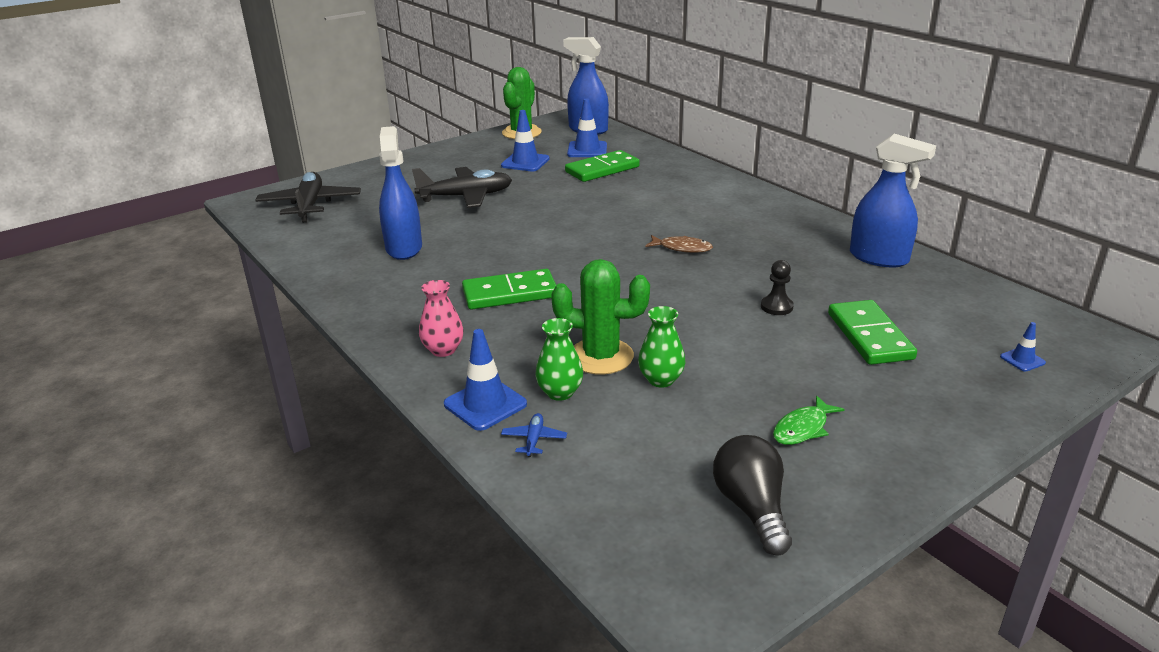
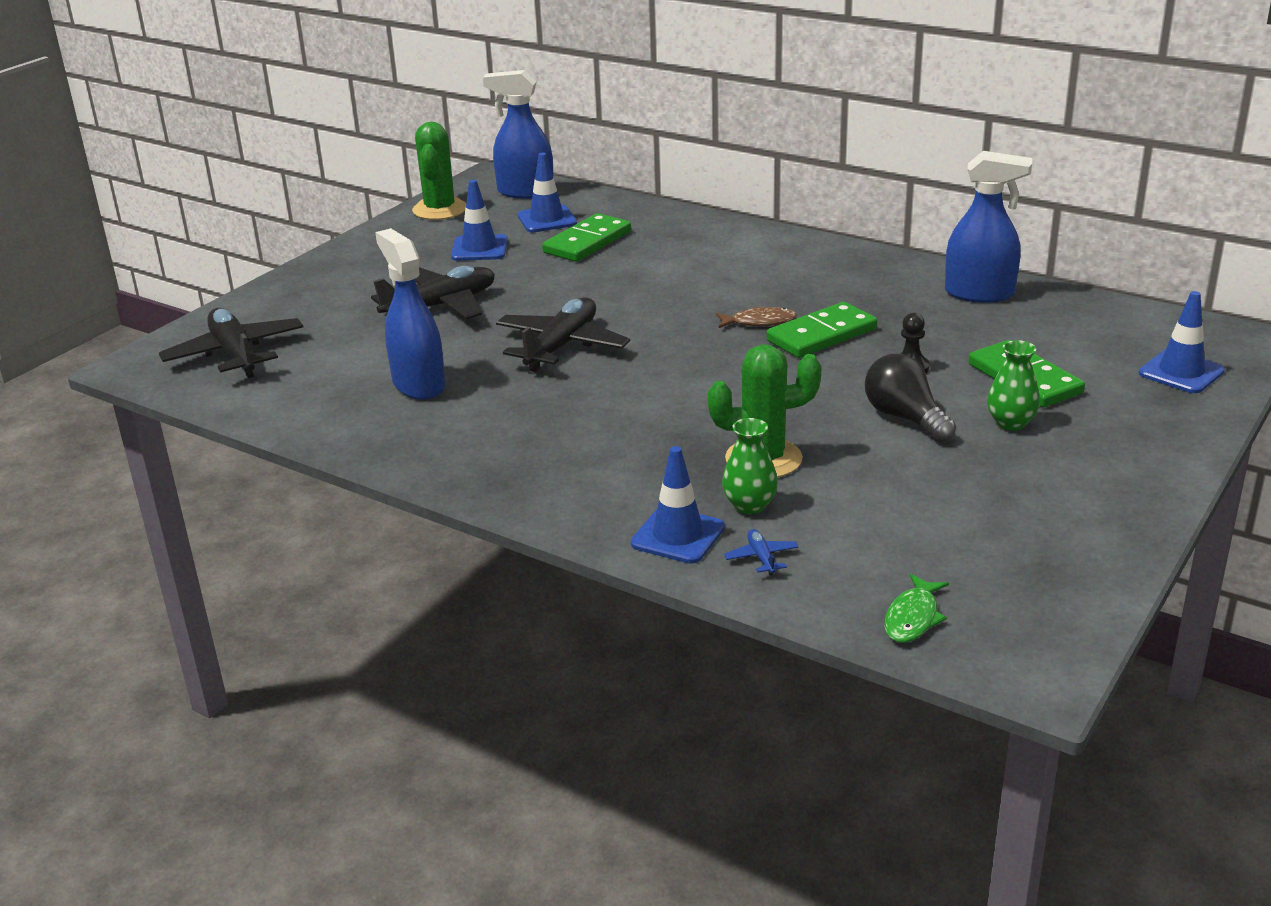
camera: 20 degrees left, 0 degrees up
pink vase [419,280,464,357] -> none
green domino [462,269,556,310] -> green domino moved to [766,302,877,358]
green vase [638,306,685,387] -> green vase moved to [987,340,1040,431]
black light bulb [713,435,792,556] -> black light bulb moved to [865,354,956,442]
green fish [773,395,845,445] -> green fish moved to [884,574,949,643]
blue traffic cone [1000,322,1046,372] -> blue traffic cone [1139,291,1225,393], size x1.90
none -> black plane [496,298,630,372]

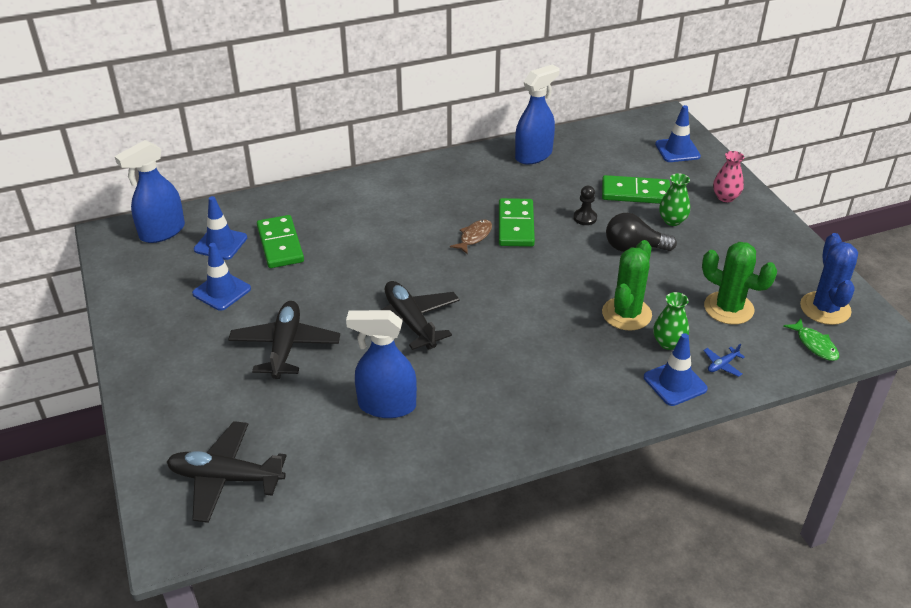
camera: 55 degrees left, 10 degrees up
green cactus [412,122,466,220] -> green cactus moved to [702,242,777,325]
blue plane [724,529,799,575] -> blue plane turned 60 degrees counterclockwise [703,344,745,377]
none -> pink vase [713,151,744,202]
none -> blue cactus [800,233,858,325]

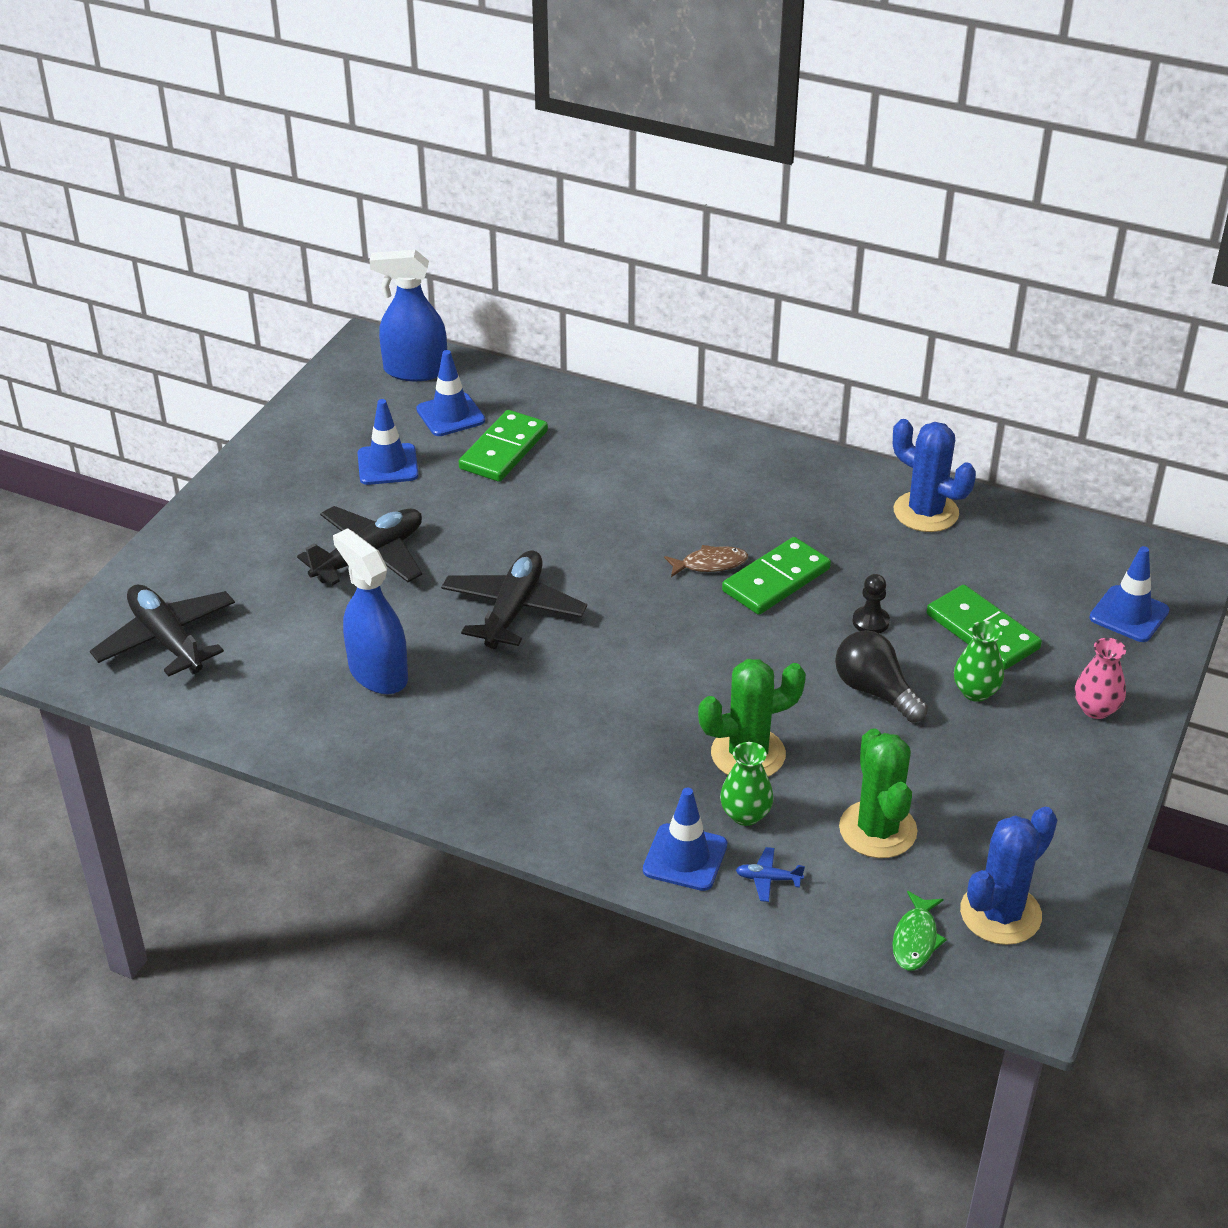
camera: 45 degrees right, 0 degrees up
blue spray bottle [515,64,559,165] -> blue cactus [893,419,976,532]

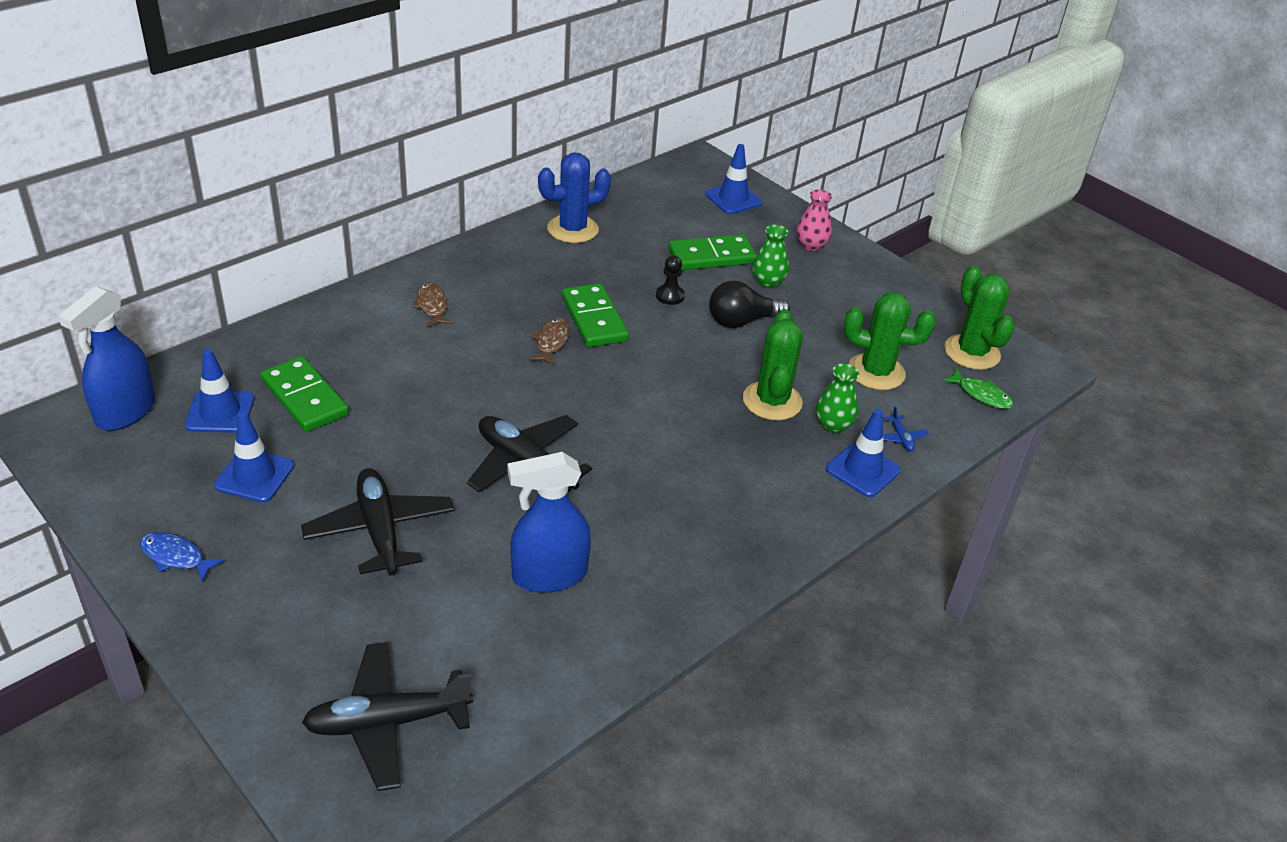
camera: 70 degrees left, 0 degrees up
blue plane [736,847,805,902] -> blue plane turned 45 degrees counterclockwise [883,406,929,451]
blue cactus [960,807,1057,945] -> green cactus [944,266,1015,370]
none -> blue fish [140,532,225,582]
none -> brown fish [412,283,453,327]

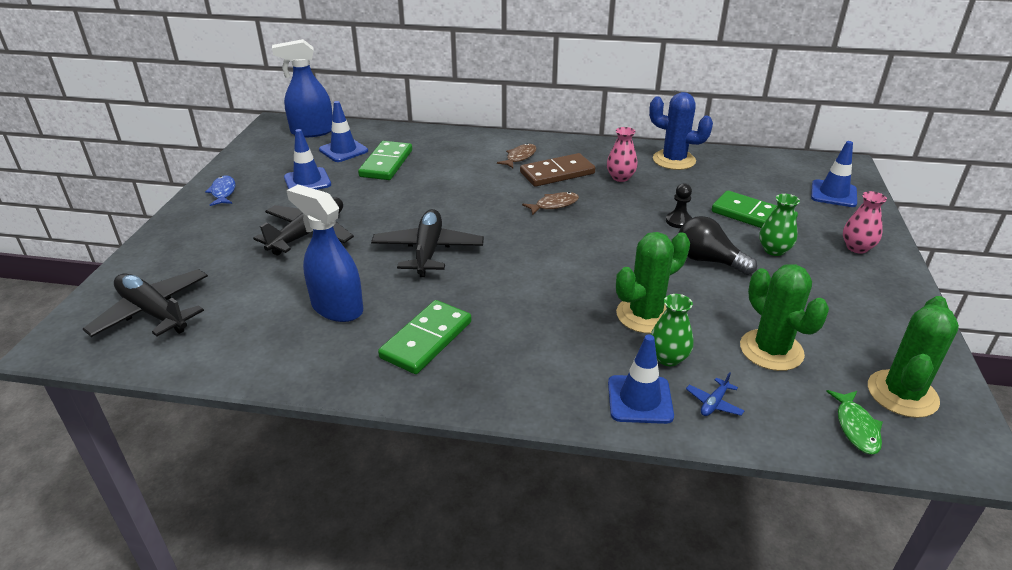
camera: 55 degrees right, 5 degrees down
green domino [562,283,629,347] -> green domino moved to [378,300,471,374]
none -> brown domino [520,153,595,187]
none -> pink vase [607,127,638,182]

